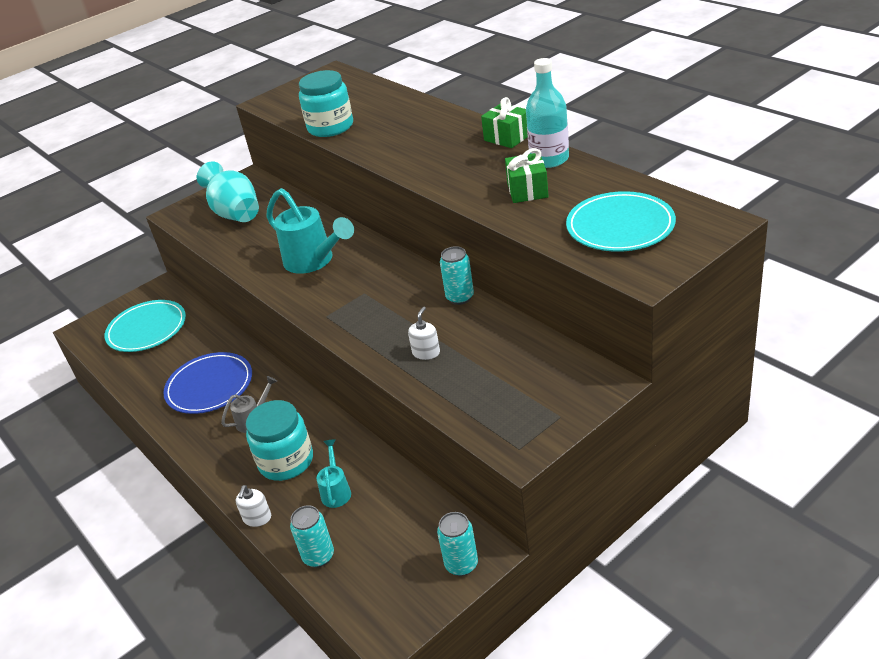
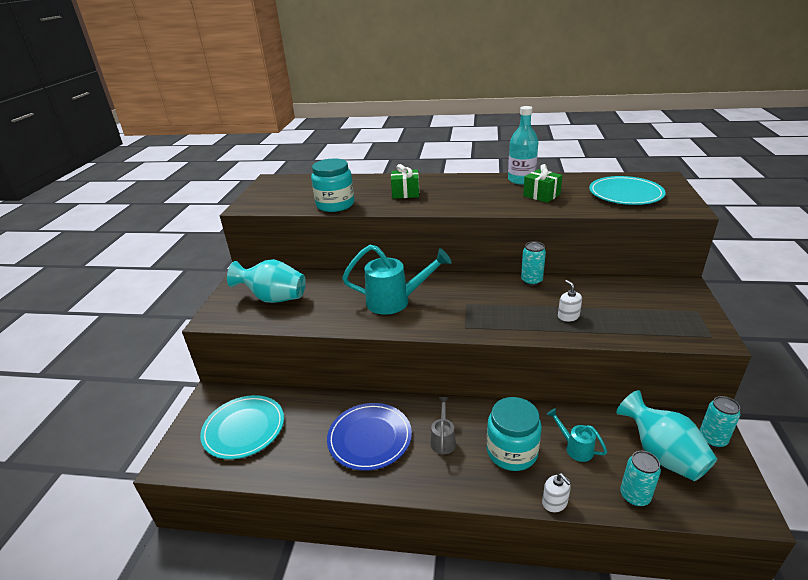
camera: 45 degrees left, 5 degrees down
green gift [481,97,528,148] -> green gift moved to [391,164,419,199]
none -> turquoise vase [616,390,717,481]

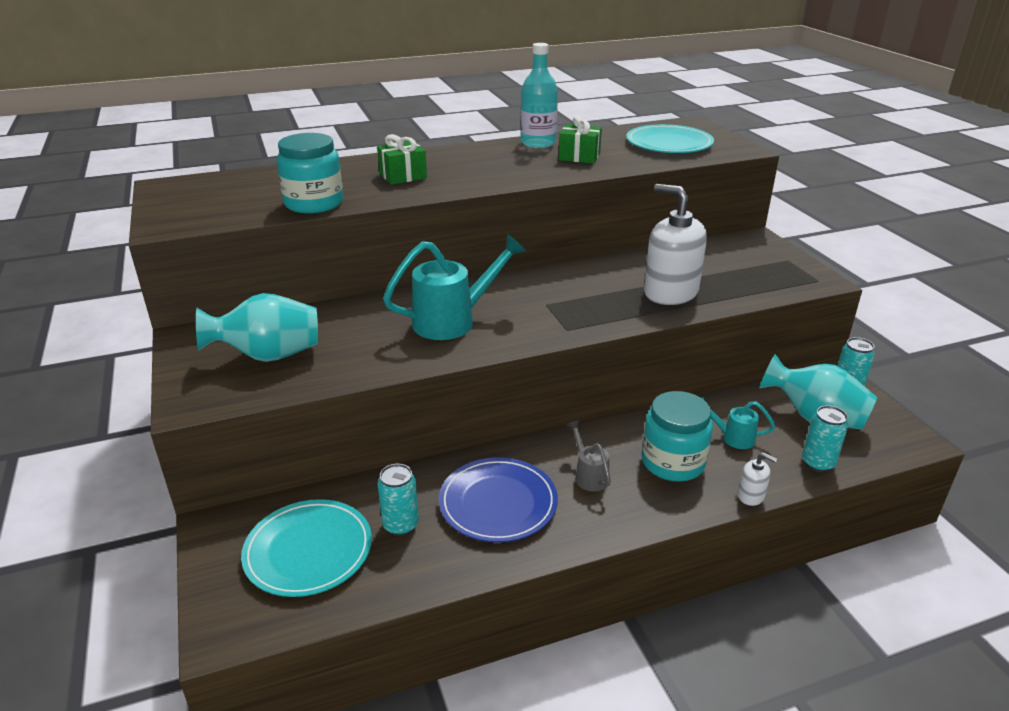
camera: 30 degrees left, 0 degrees up
turquoise can [521,241,546,286] -> turquoise can moved to [378,464,419,536]
white soap dispenser [558,280,582,322] -> white soap dispenser [644,184,707,305], size x2.29

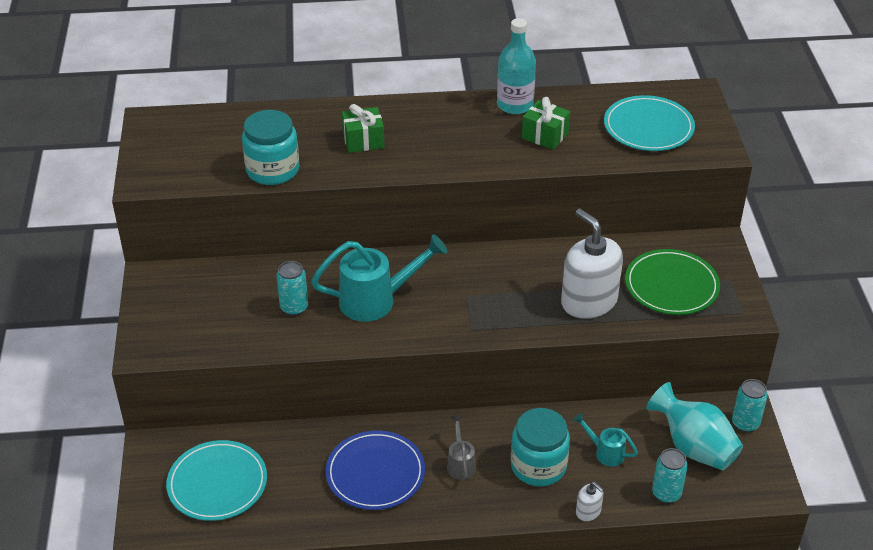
camera: 15 degrees right, 10 degrees up
turquoise vase [196,293,318,362] -> none
turquoise can [378,464,419,536] -> turquoise can moved to [276,261,308,316]
none -> green plate [625,249,720,315]

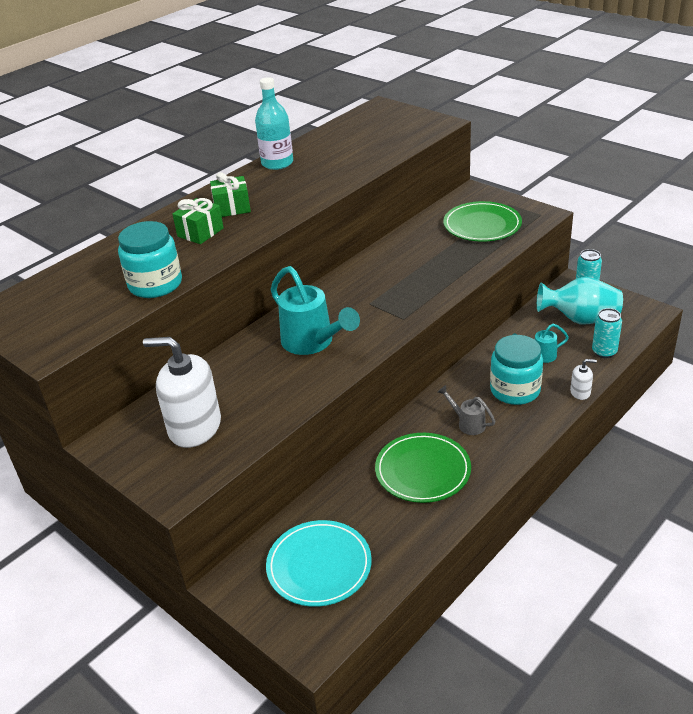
camera: 40 degrees left, 5 degrees down
turquoise can [276,261,308,316] -> none
turquoise watering can [311,234,448,322] -> turquoise watering can turned 105 degrees clockwise [271,266,360,355]
blue plate [326,431,425,510] -> green plate [375,433,471,503]
green gift [522,97,570,150] -> green gift moved to [210,172,251,217]
white soap dispenser [561,209,623,319] -> white soap dispenser moved to [143,337,221,448]
turquoise plate [604,95,695,151] -> none

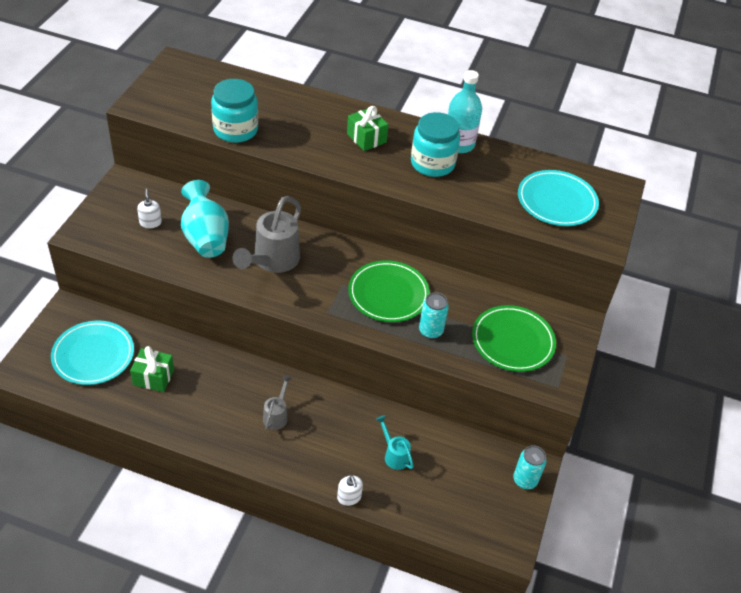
camera: 60 degrees right, 10 degrees up
white soap dispenser [143,337,221,448] -> white soap dispenser [137,189,162,228], size x0.44
green gift [173,198,224,244] -> green gift moved to [130,346,174,392]
turquoise watering can [271,266,360,355] -> grey watering can [233,196,301,273]
green plate [375,433,471,503] -> green plate moved to [348,260,430,322]
turquoise jar [490,335,543,405] -> turquoise jar moved to [411,112,460,177]
turquoise vase [537,277,623,325] -> turquoise vase moved to [181,180,229,258]
turquoise can [592,308,622,358] -> turquoise can moved to [419,293,449,339]
none -> turquoise plate [518,170,599,226]

